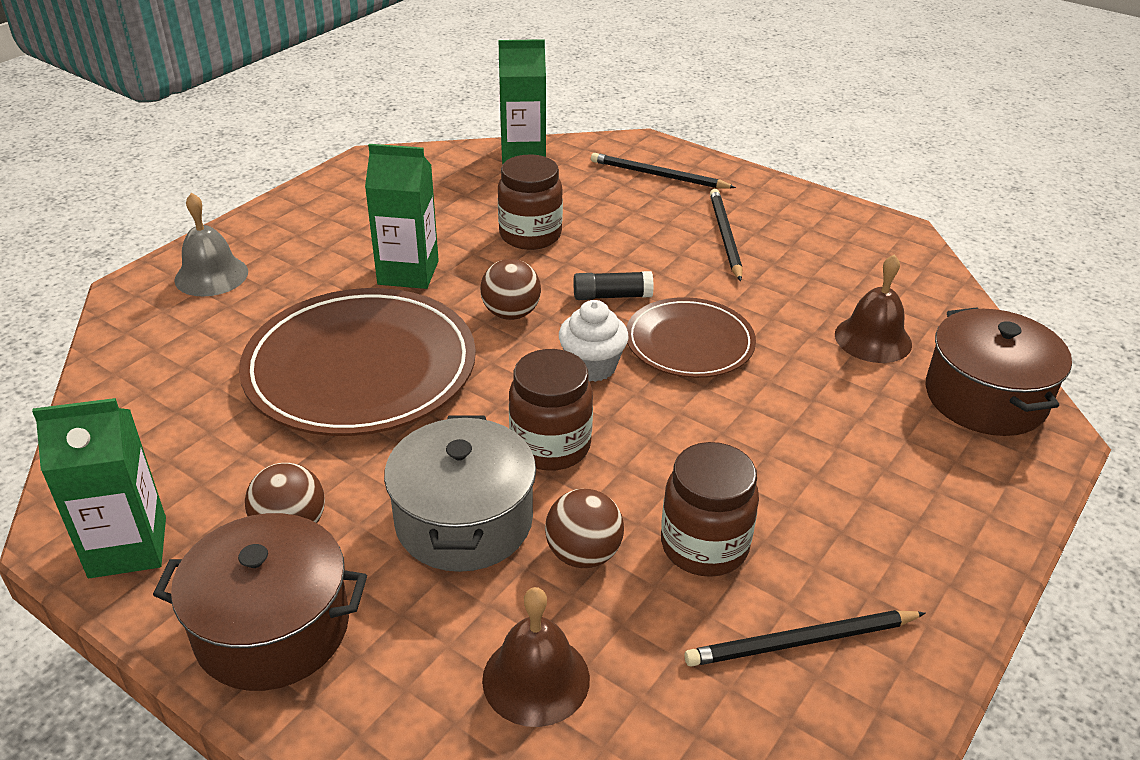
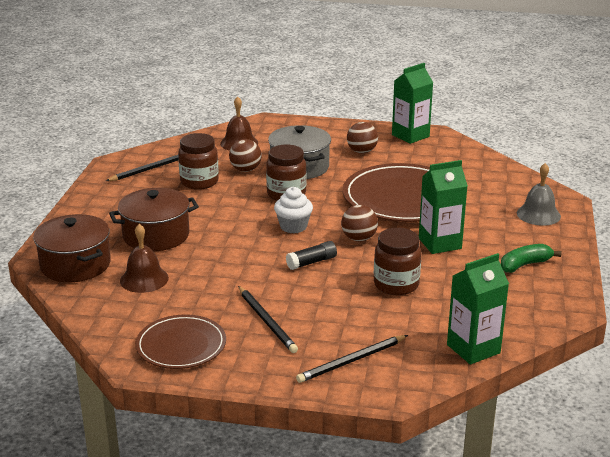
camera: 155 degrees right, 10 degrees down
brown pot [153,513,367,691] -> brown pot moved to [109,188,199,251]
black pencil [591,153,736,189] -> black pencil turned 150 degrees clockwise [296,335,408,383]
brown plate [626,297,756,378] -> brown plate moved to [135,315,226,369]
none -> green banana [501,244,562,273]

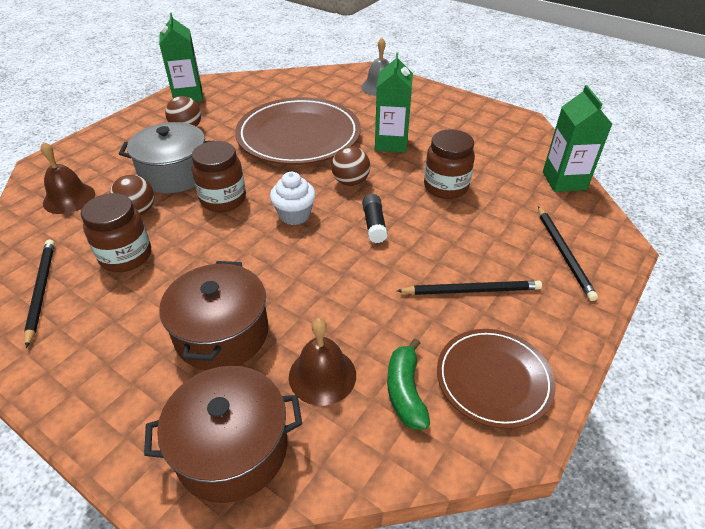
camera: 65 degrees left, 15 degrees up
green banana [501,244,562,273] -> green banana moved to [387,338,430,429]

